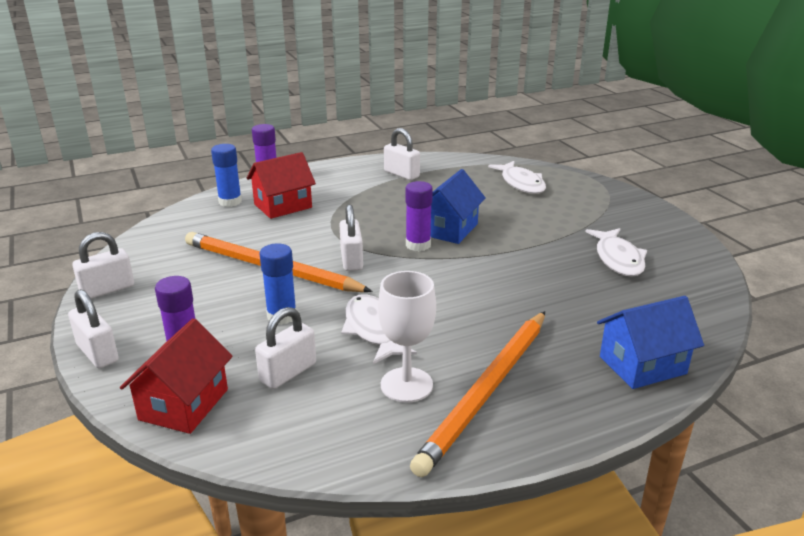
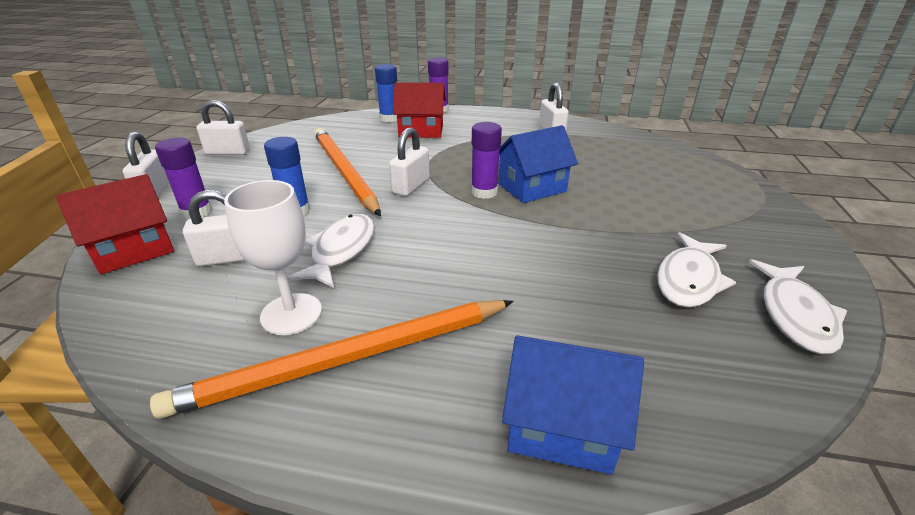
camera: 35 degrees right, 5 degrees up
white fish [488,161,546,194] -> white fish moved to [749,259,847,354]

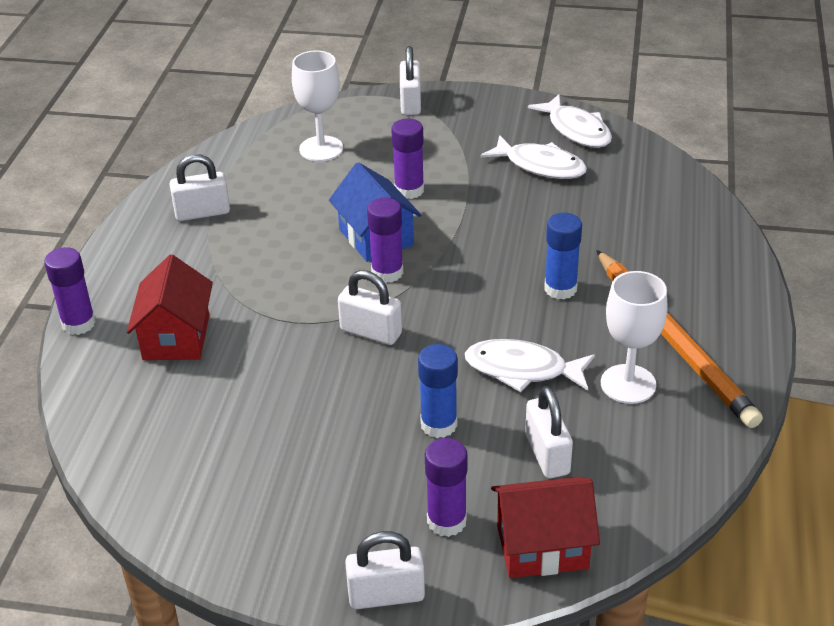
camera: 90 degrees left, 5 degrees up
red house [56,174,174,274] -> red house turned 60 degrees counterclockwise [491,477,600,578]
white padlock [197,100,250,155] -> white padlock moved to [400,46,421,115]
orange pencil [314,128,381,216] -> none
blue glue stick [375,64,397,122] -> blue glue stick moved to [544,213,582,299]
blue house [502,335,644,474] -> none
white fish [749,259,847,354] -> white fish turned 45 degrees clockwise [528,94,612,148]
none -> white goblet [292,51,343,161]
none -> purple glue stick [391,118,424,199]

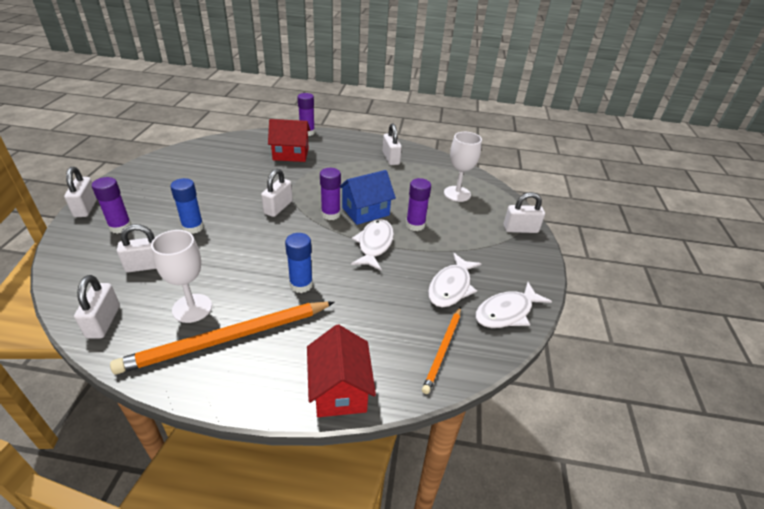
camera: 85 degrees right, 0 degrees up
white fish [465,339,595,392] -> white fish moved to [351,219,394,270]
red house [491,477,600,578] -> red house moved to [307,324,376,417]
none -> white padlock [74,275,120,339]
none -> orange pencil [422,307,461,394]

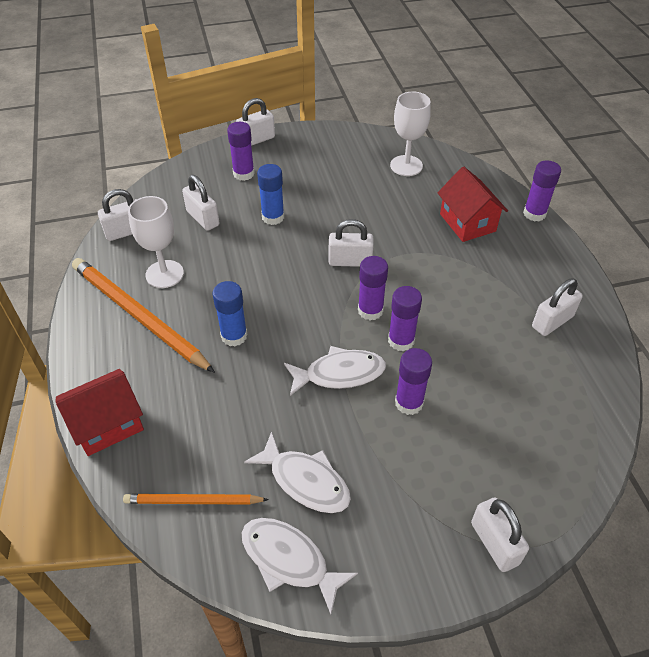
camera: 70 degrees right, 10 degrees up
blue house [340,170,396,225] -> purple glue stick [388,286,422,352]
white fish [428,253,482,308] -> white fish turned 150 degrees counterclockwise [244,431,351,513]
white goblet [444,132,482,202] -> white goblet moved to [390,92,431,176]

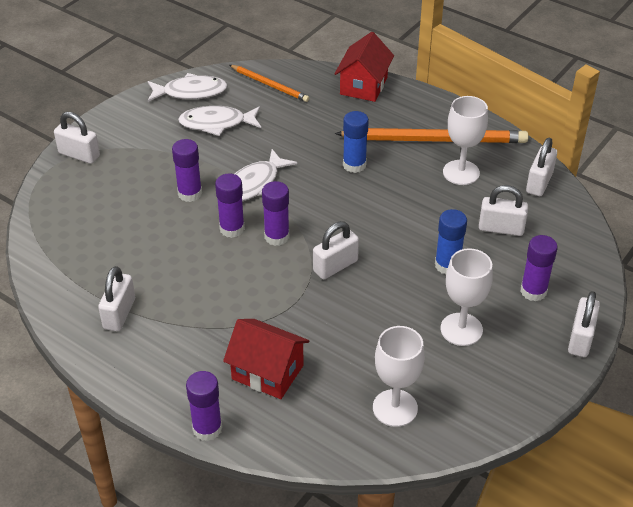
camera: 140 degrees right, 5 degrees down
orange pencil [123,494,269,505] -> orange pencil turned 75 degrees clockwise [230,65,309,102]
none -> white goblet [440,248,493,346]

